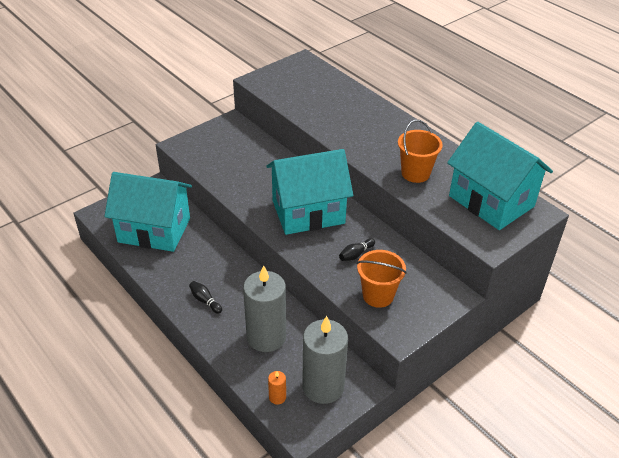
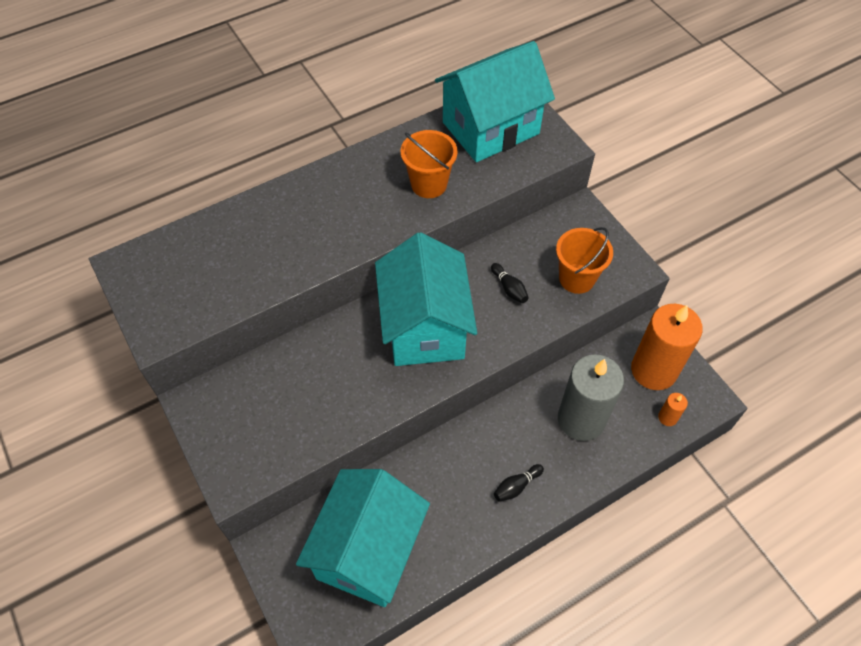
camera: 80 degrees left, 15 degrees up
grey candle [302,316,348,404] -> orange candle [631,304,703,390]

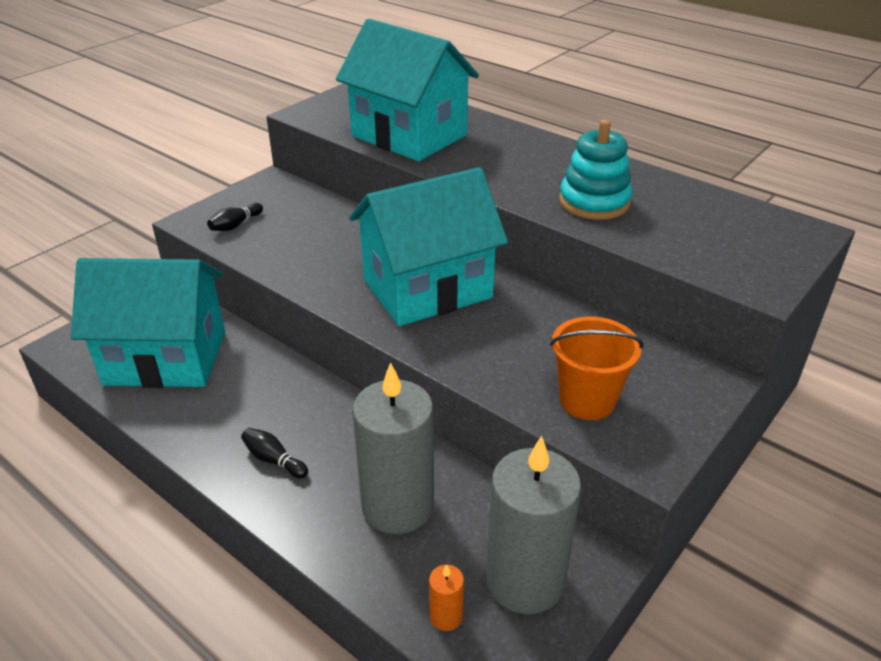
camera: 70 degrees right, 20 degrees down
orange bucket [401,130,458,198] -> turquoise stacking toy [559,120,632,220]
turquoise house [435,41,555,162] -> turquoise house moved to [336,19,479,162]
black bowling pin [491,263,529,303] -> black bowling pin moved to [207,203,263,231]
orange candle [631,304,703,390] -> grey candle [486,436,581,614]

